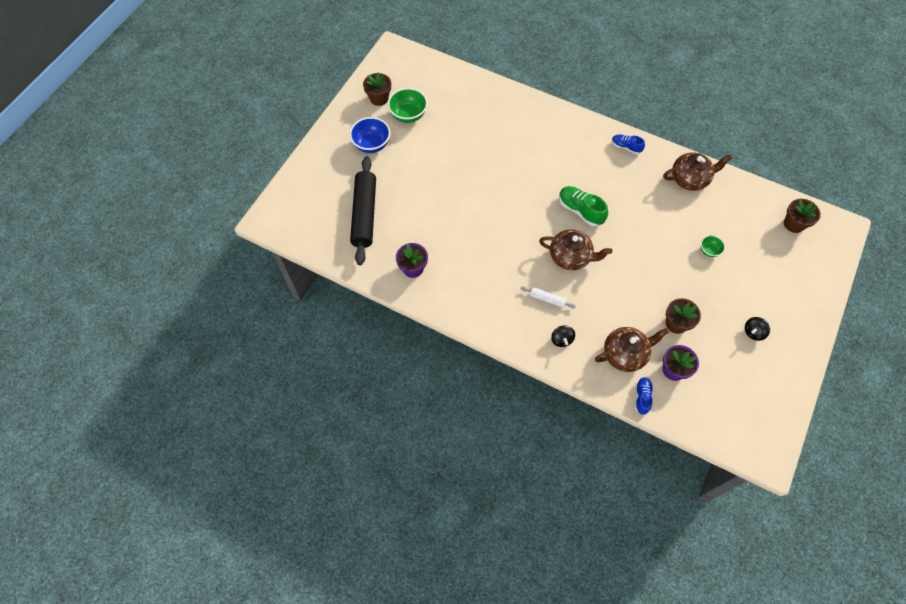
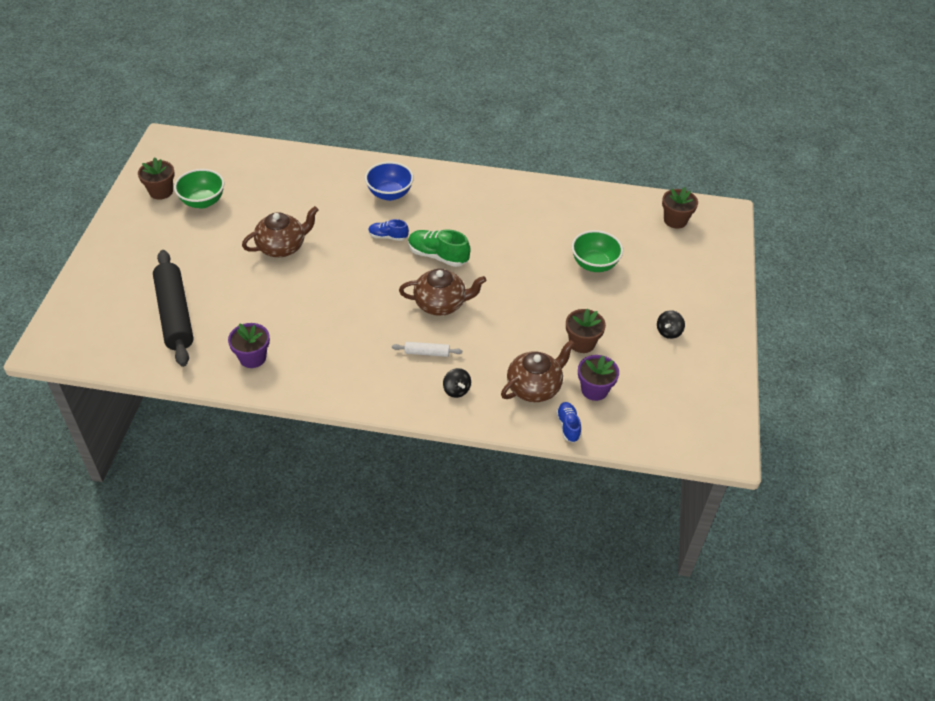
camera: 20 degrees left, 15 degrees down
blue bowl [349,117,391,153] -> blue bowl moved to [365,162,414,201]
blue shoe [612,134,645,154] -> blue shoe moved to [368,219,409,241]
brown teapot [663,152,732,191] -> brown teapot moved to [242,206,319,257]
green bowl [701,235,725,257] -> green bowl [572,230,623,272], size x1.82

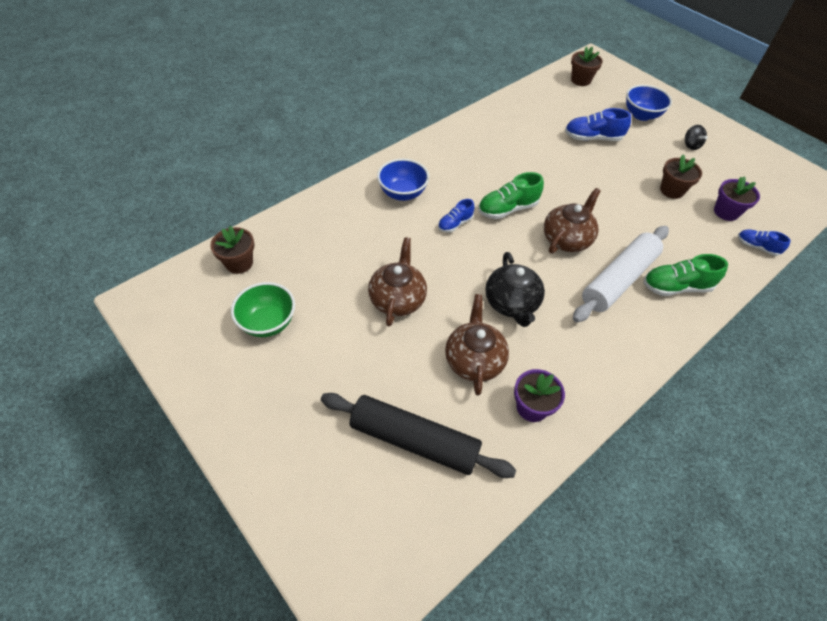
camera: 50 degrees left, 5 degrees up
brown flower pot [138,157,175,200] -> brown flower pot moved to [210,226,254,274]
white rolling pin [392,342,462,357] -> white rolling pin [573,226,669,323], size x2.30
black spinning top [443,368,471,398] -> green shoe [643,254,728,296]
brown teapot [501,340,575,402] -> brown teapot moved to [445,294,509,396]
green bowl [572,230,623,272] -> blue shoe [565,108,631,141]
none -> black teapot [485,252,545,327]
none -> blue bowl [626,85,672,121]

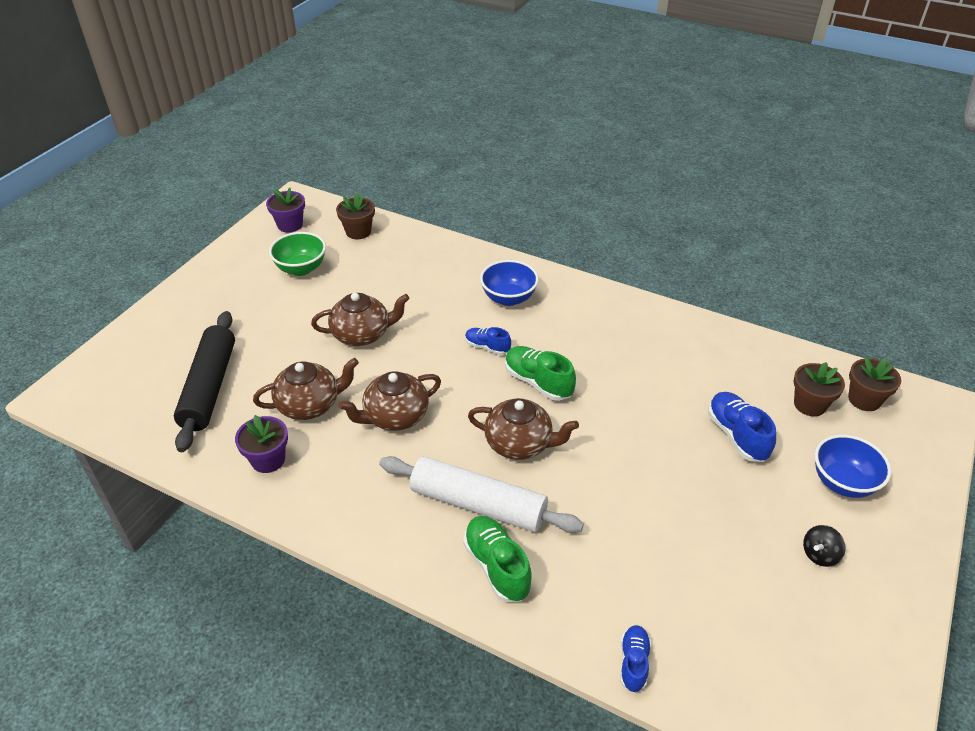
camera: 70 degrees right, 10 degrees down
black teapot [485,252,545,327] -> brown teapot [338,371,441,431]
brown flower pot [660,155,702,199] -> brown flower pot moved to [793,362,845,416]
purple flower pot [714,177,760,221] -> purple flower pot moved to [266,188,305,233]

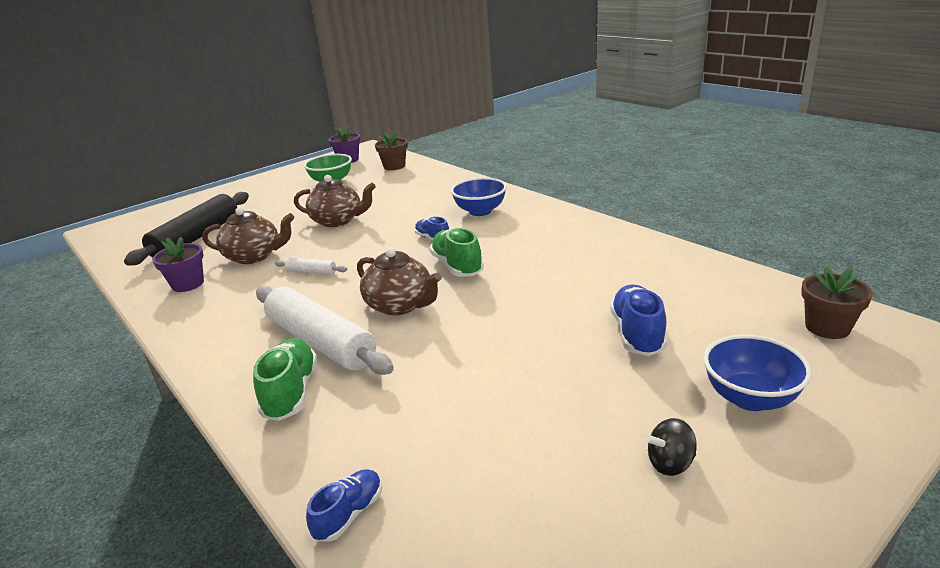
camera: 25 degrees right, 15 degrees down
brown teapot [338,371,441,431] -> white rolling pin [275,257,347,275]
brown flower pot [793,362,845,416] -> none

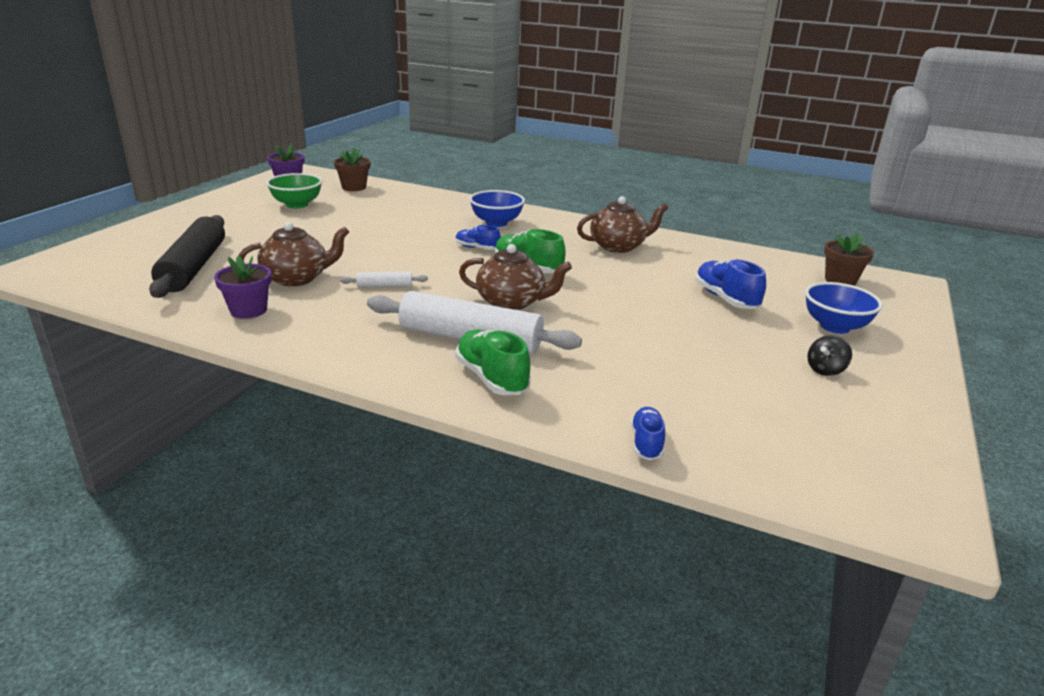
camera: 30 degrees left, 0 degrees up
brown teapot [294,175,376,227] -> brown teapot moved to [577,196,668,253]

